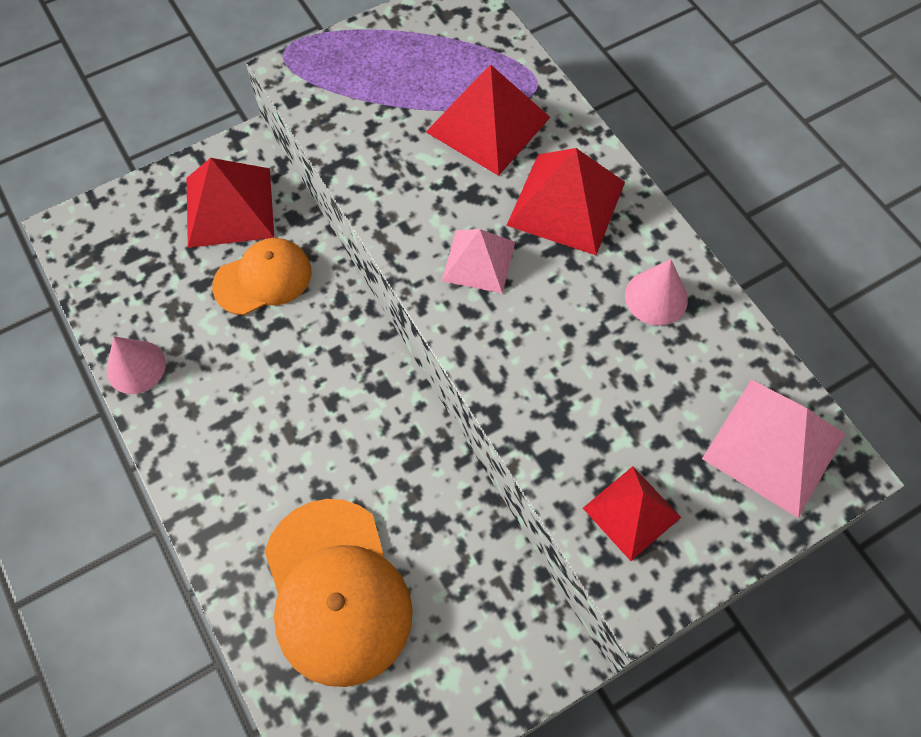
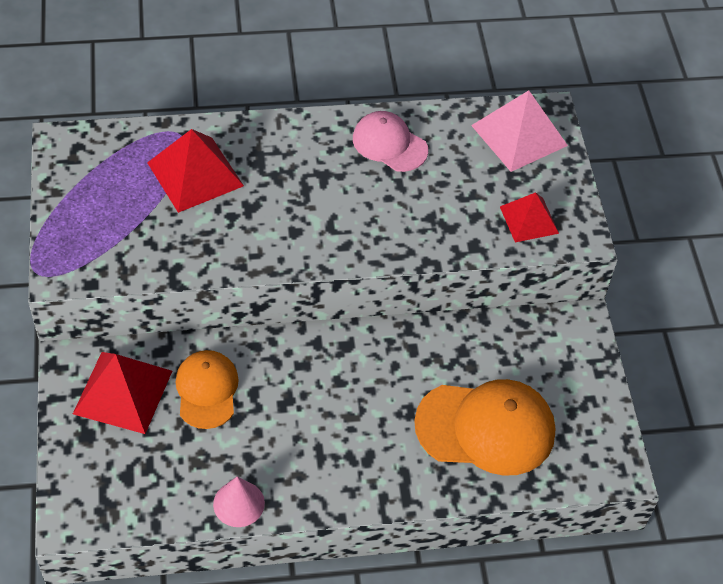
camera: 70 degrees left, 10 degrees down
pink pyramid [442,229,515,294] -> none
red pyramid [506,148,625,255] -> none
pink cone [625,259,688,325] -> pink cap [353,111,428,172]

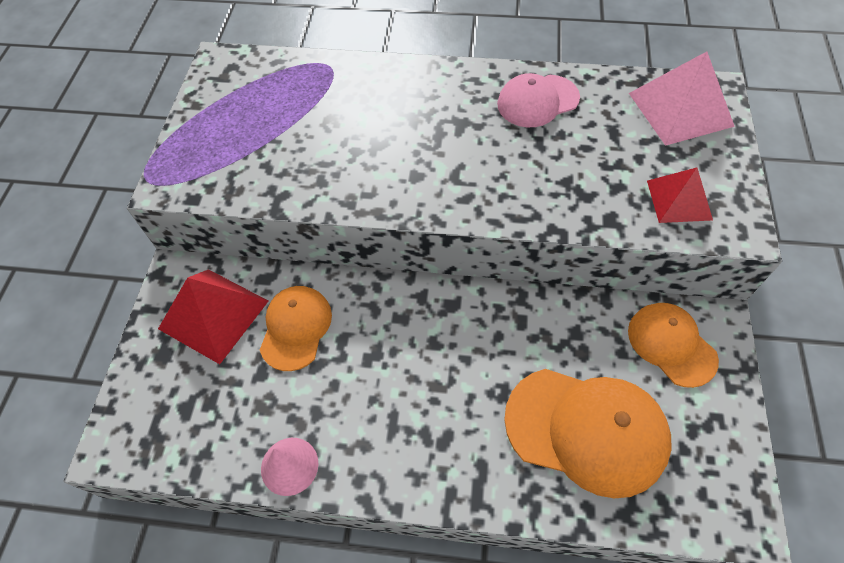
camera: 20 degrees right, 5 degrees up
red pyramid [147,129,244,213] -> none
pink cap [353,111,428,172] -> pink cap turned 75 degrees counterclockwise [497,73,580,127]
none -> orange cap [628,303,719,388]

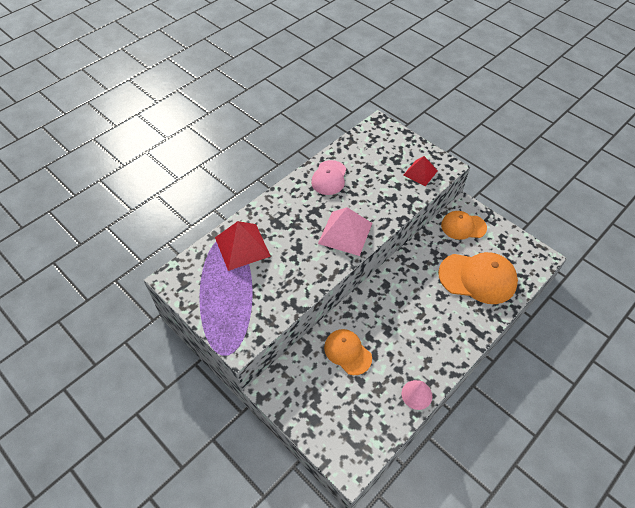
camera: 55 degrees left, 5 degrees down
red pyramid [158,269,268,364] -> red pyramid moved to [215,221,271,271]
orange cap [504,369,672,498] -> orange cap turned 45 degrees clockwise [438,252,518,304]
pink pyramid [629,52,735,146] -> pink pyramid moved to [318,207,372,256]

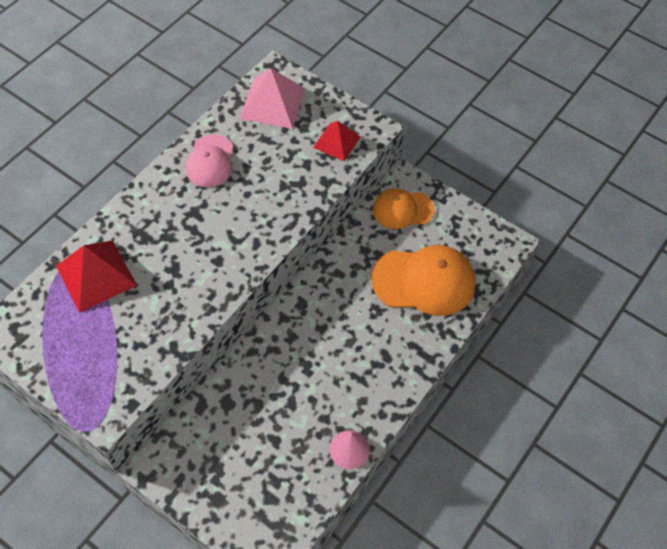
camera: 10 degrees left, 5 degrees up
pink pyramid [318,207,372,256] -> pink pyramid moved to [240,68,305,129]
orange cap [324,329,372,375] -> none

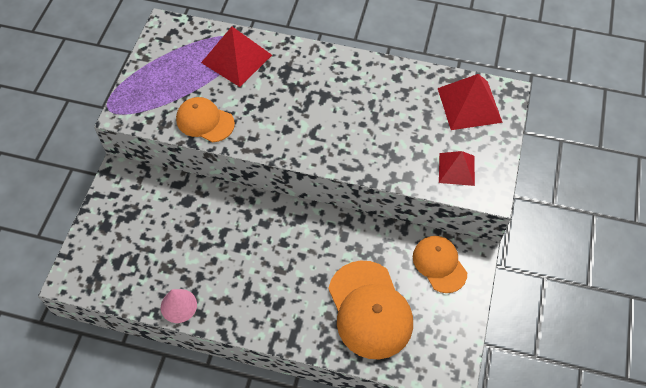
camera: 70 degrees right, 0 degrees up
pink cap [185,135,233,187] -> none
pink pyramid [240,68,305,129] -> red pyramid [438,74,503,130]
none -> orange cap [176,97,235,142]

